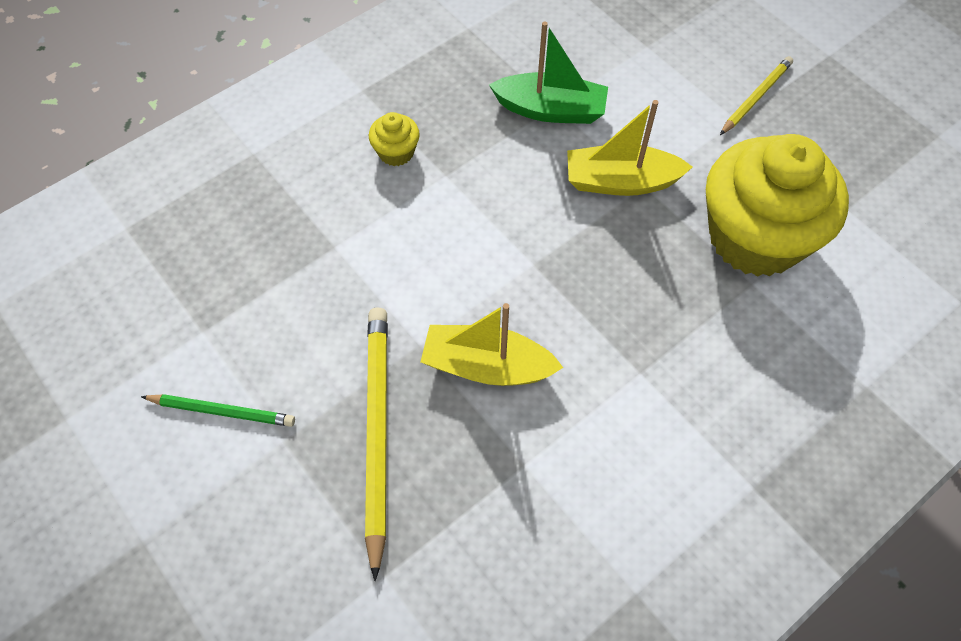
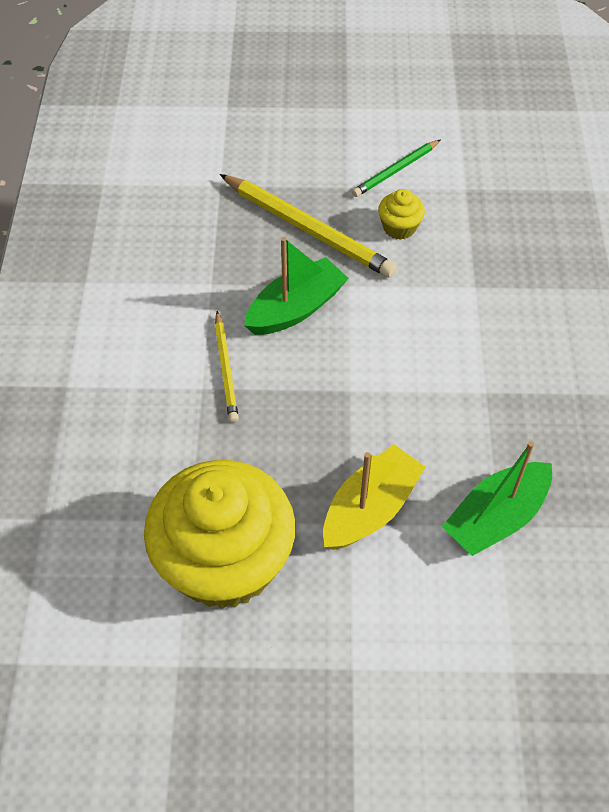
camera: 130 degrees right, 5 degrees down
yellow cupcake [369,112,420,166] -> yellow cupcake moved to [378,189,425,240]
yellow boat [420,303,563,386] -> green boat [244,237,348,335]
yellow pencil [720,56,793,135] -> yellow pencil moved to [215,311,239,423]

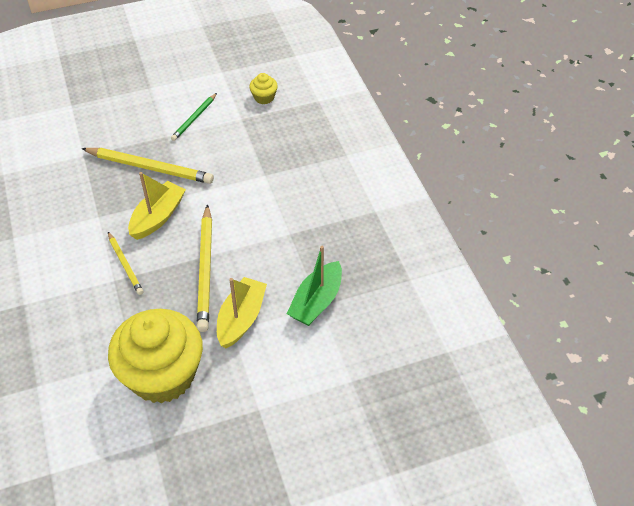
camera: 20 degrees left, 5 degrees down
green boat [244,237,348,335] -> yellow boat [128,172,186,240]
yellow cupcake [378,189,425,240] -> yellow cupcake moved to [249,73,278,104]
none -> yellow pencil [197,204,212,332]

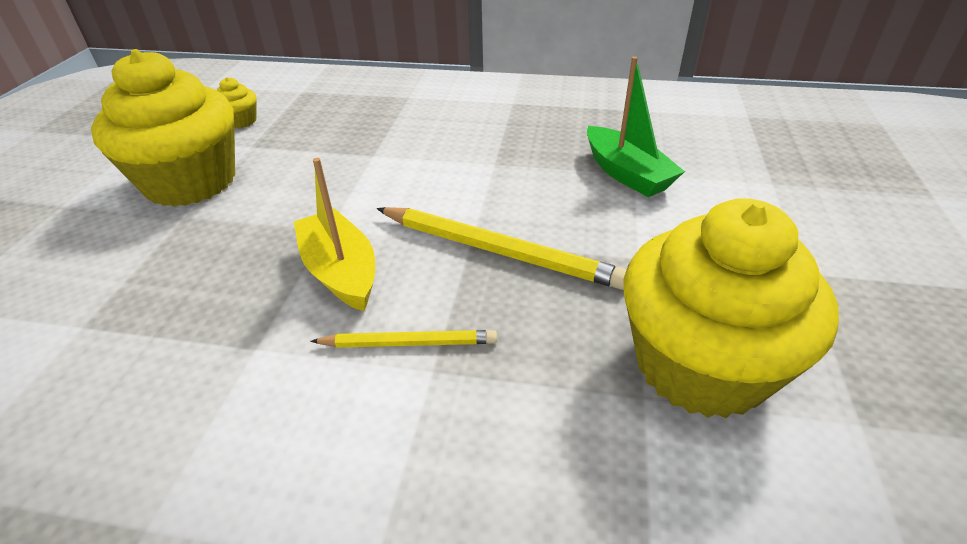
camera: 60 degrees left, 10 degrees down
yellow pencil [81,148,214,184] -> none
green pencil [171,93,217,141] -> yellow cupcake [91,49,235,207]
yellow boat [217,277,267,348] -> none

